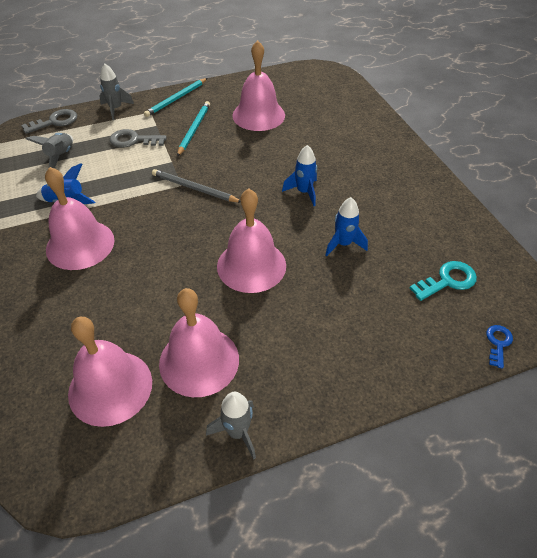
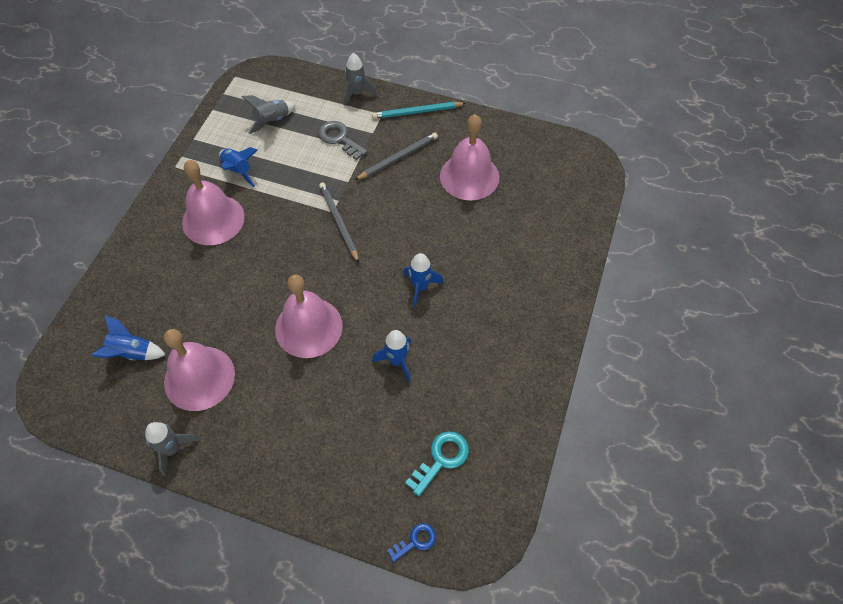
camera: 40 degrees right, 10 degrees up
grey key [21,109,77,134] -> none
pink bell [68,317,152,427] -> blue rocket [91,315,166,361]
turquoise pencil [177,101,210,157] -> grey pencil [355,133,438,180]
turquoise key [410,261,477,301] -> turquoise key turned 60 degrees counterclockwise [405,431,469,496]

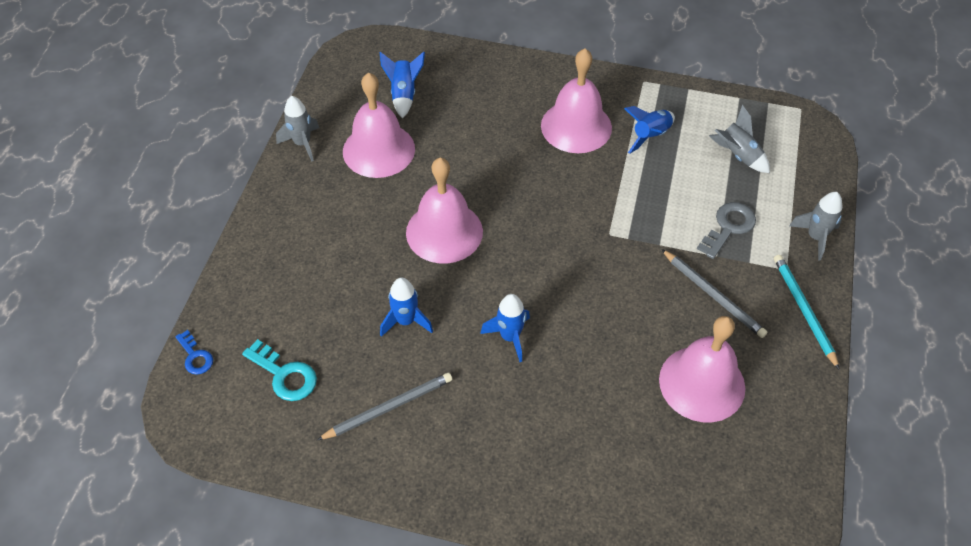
camera: 85 degrees right, 5 degrees down
grey pencil [319,182,359,263] -> grey pencil moved to [317,373,452,440]

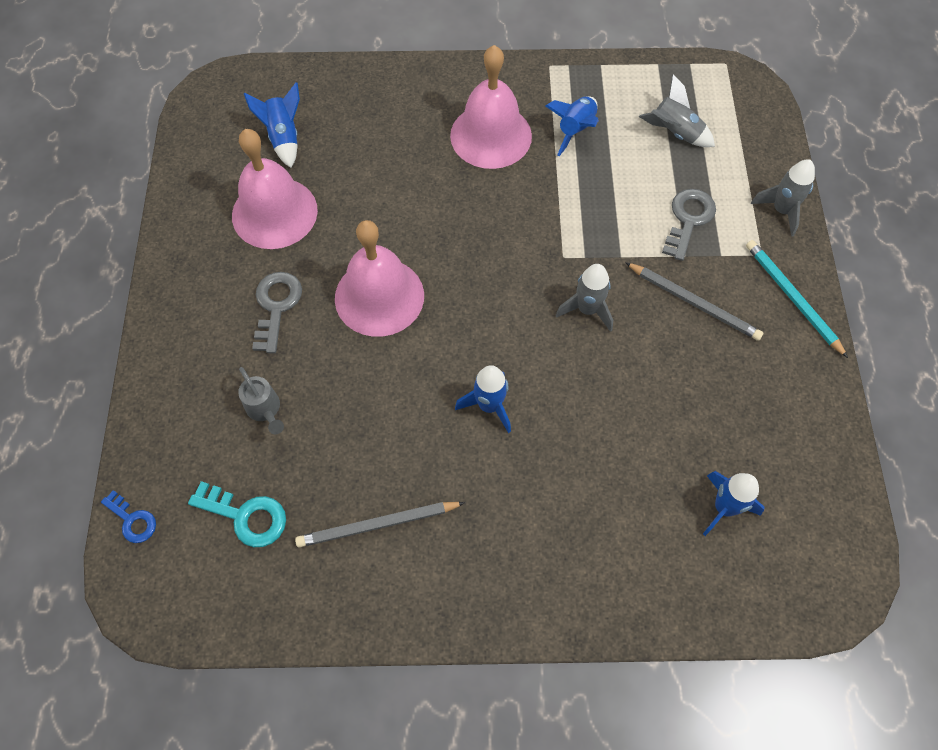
camera: 15 degrees left, 10 degrees up
grey rocket [276,96,319,162] -> grey rocket moved to [556,264,613,332]
grey pencil [317,373,452,440] -> grey pencil turned 150 degrees counterclockwise [295,502,465,547]
blue rocket [380,277,433,337] -> blue rocket moved to [703,471,764,536]
pink bell [659,316,745,422] -> none
none -> grey watering can [238,367,284,434]
none -> grey key [252,272,302,353]

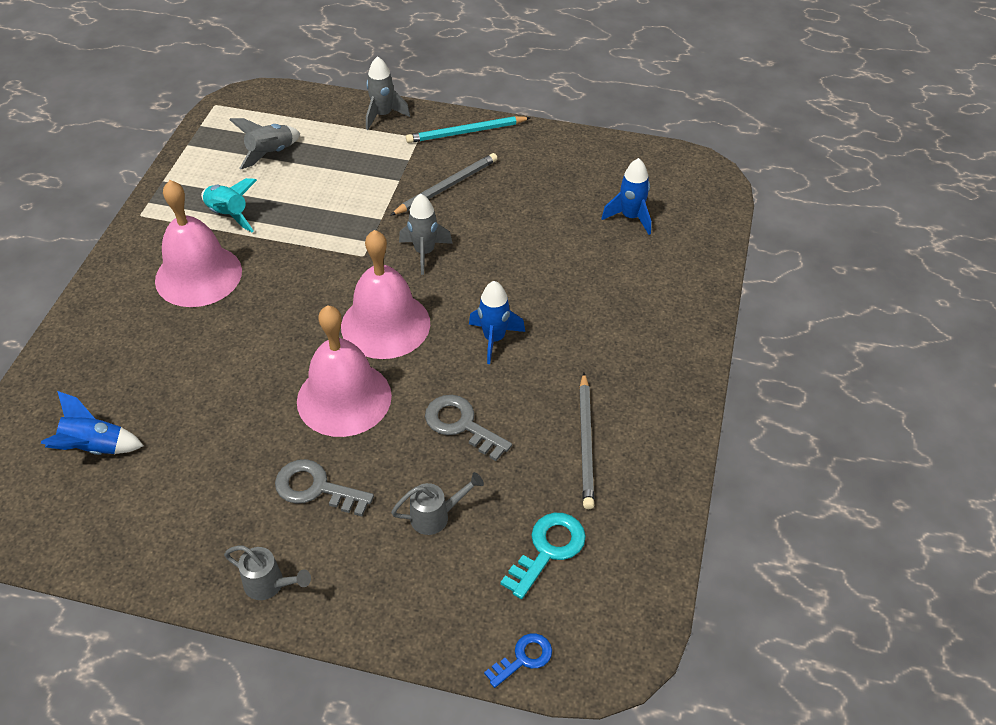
camera: 75 degrees left, 15 degrees down
pink bell [232,129,318,249] -> pink bell moved to [341,230,430,359]
blue rocket [546,96,599,156] -> turquoise rocket [201,178,257,232]
grey key [662,189,716,261] -> grey key moved to [425,395,512,461]
none -> grey watering can [224,545,311,600]

